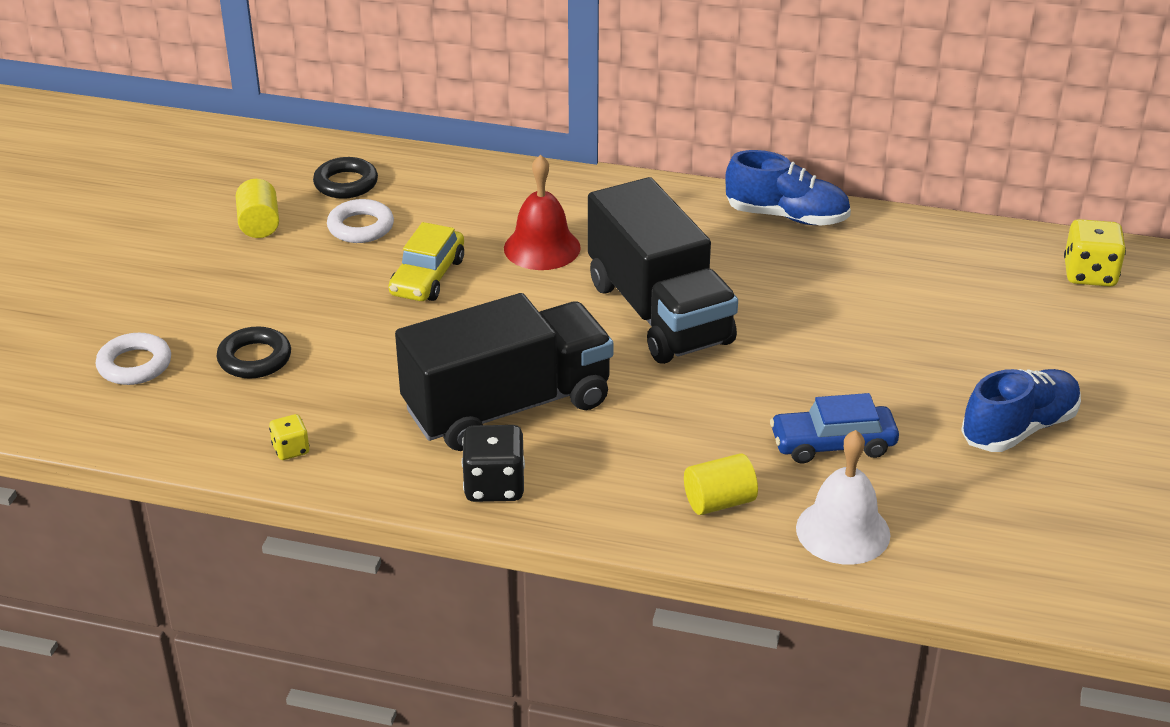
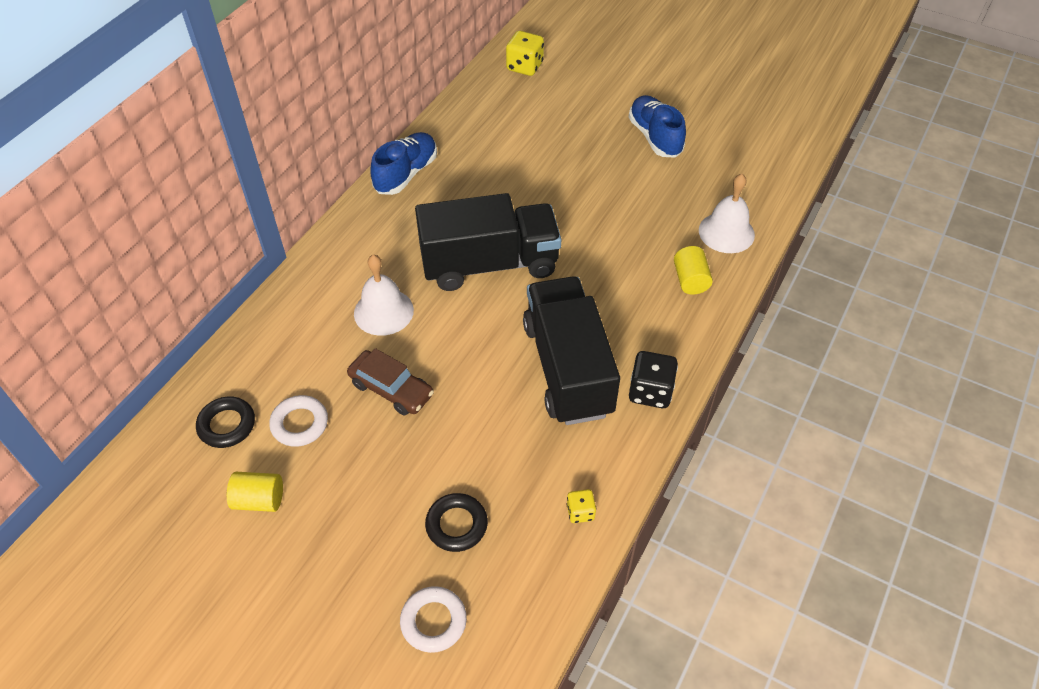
camera: 75 degrees left, 15 degrees up
yellow car [388,222,464,301] -> brown car [347,348,434,416]
red bell [504,154,581,270] -> white bell [354,255,414,336]
blue car [770,393,899,464] -> none

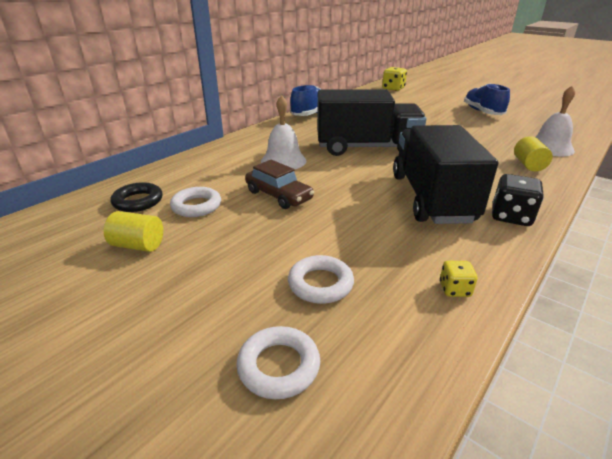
camera: 10 degrees right, 20 degrees down
black ring [425,493,488,552] -> white ring [288,255,354,304]

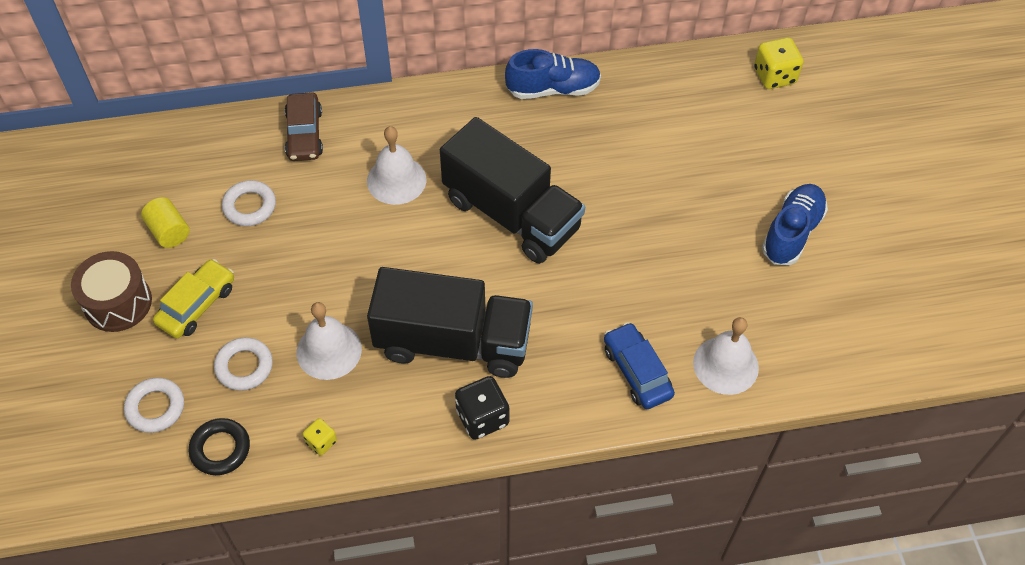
camera: 40 degrees right, 25 degrees up
black ring [111,182,163,212] -> black ring moved to [189,418,250,475]
brown car [245,160,314,209] -> brown car moved to [285,92,323,161]
black truck [393,125,498,224] -> black truck turned 60 degrees clockwise [367,267,533,378]
yellow cylinder [514,136,553,171] -> blue car [604,322,675,409]
none -> brown drum [71,251,152,332]
none -> yellow car [153,259,234,338]
none -> white bell [296,302,362,380]

